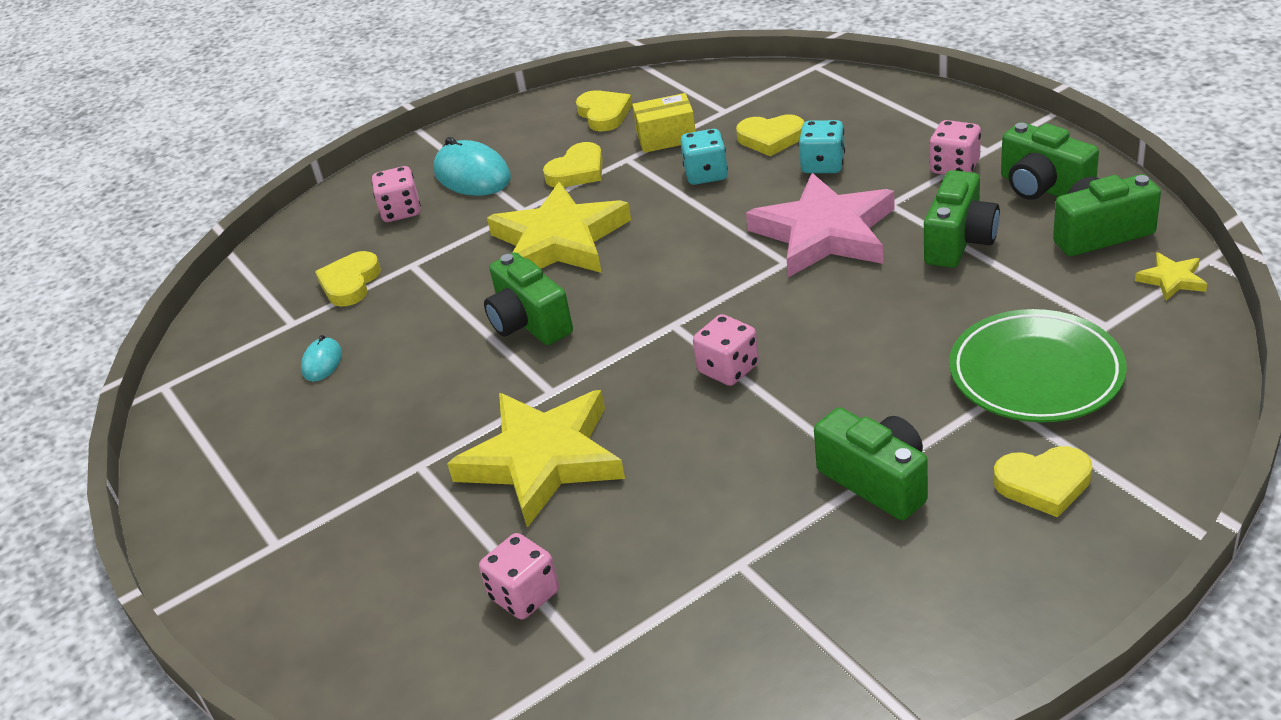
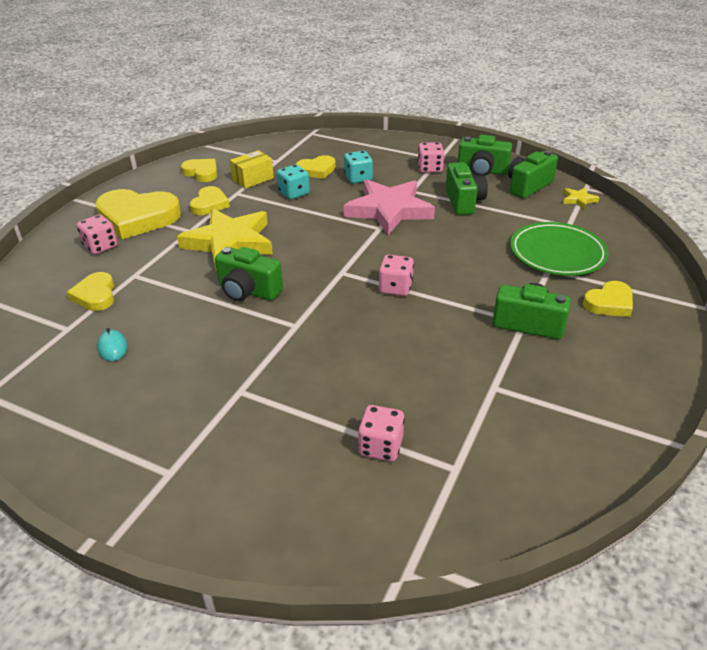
camera: 35 degrees left, 0 degrees up
turquoise mouse [434,137,511,196] -> yellow heart [95,189,181,239]
yellow star [447,390,625,528] -> none

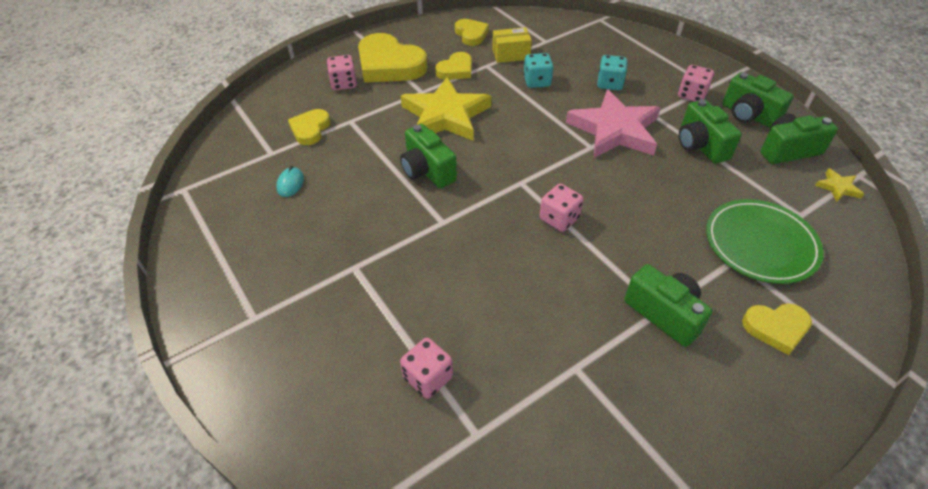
camera: 30 degrees right, 10 degrees up
yellow heart [296,155,336,179] -> none
green camera [446,162,488,215] -> green camera turned 135 degrees clockwise [679,99,742,164]

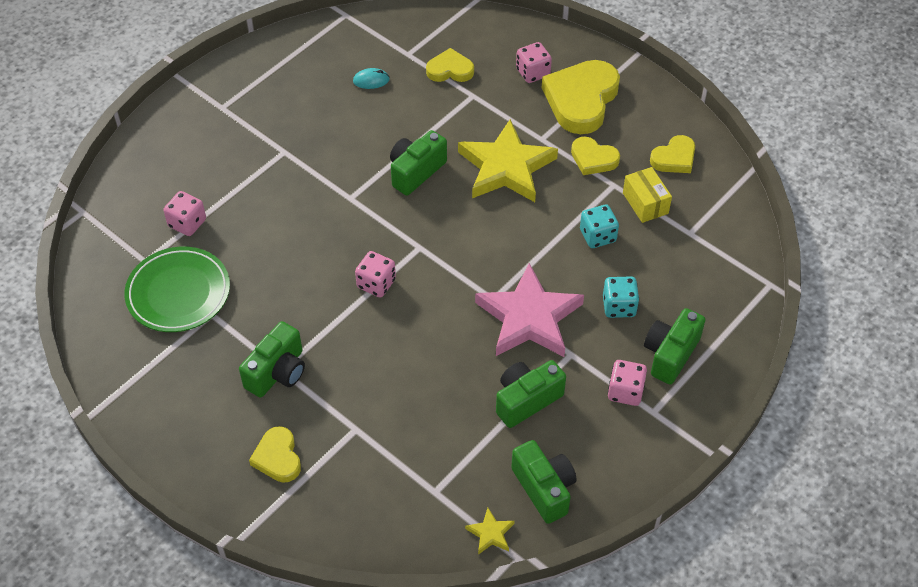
camera: 75 degrees right, 5 degrees up
green plate [706,199,824,284] -> green plate moved to [124,247,230,332]
green camera [722,72,793,128] -> green camera moved to [644,308,706,384]

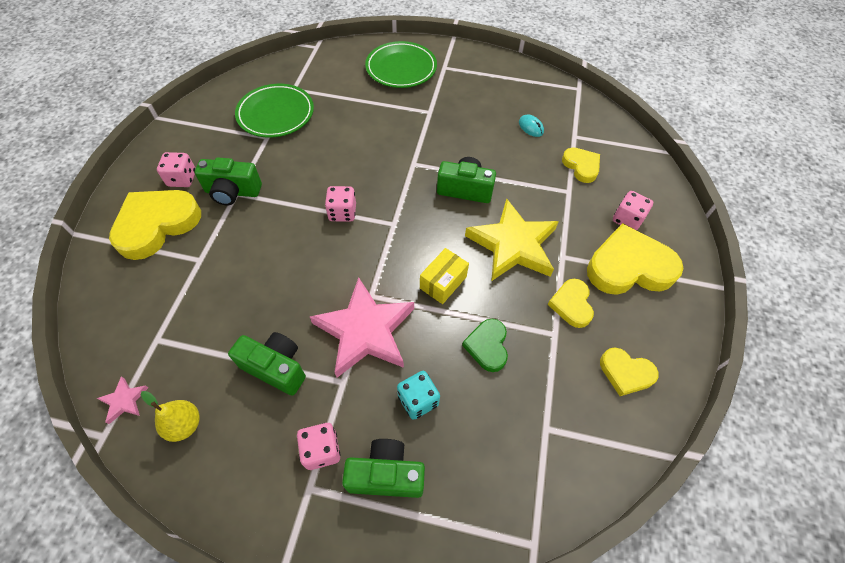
camera: 60 degrees right, 5 degrees up
pink dice [163,191,206,236] -> pink dice moved to [157,152,196,187]
yellow heart [249,426,301,483] -> yellow heart [109,190,201,260], size x1.84
yellow star [465,508,515,555] -> pink star [96,376,148,424]
green camera [511,440,577,524] -> yellow pear [141,391,200,442]
turquoise dice [580,204,619,248] -> green heart [462,319,508,372]
yellow box [623,167,672,223] -> yellow box moved to [420,248,469,304]
none -> green plate [365,41,437,88]

